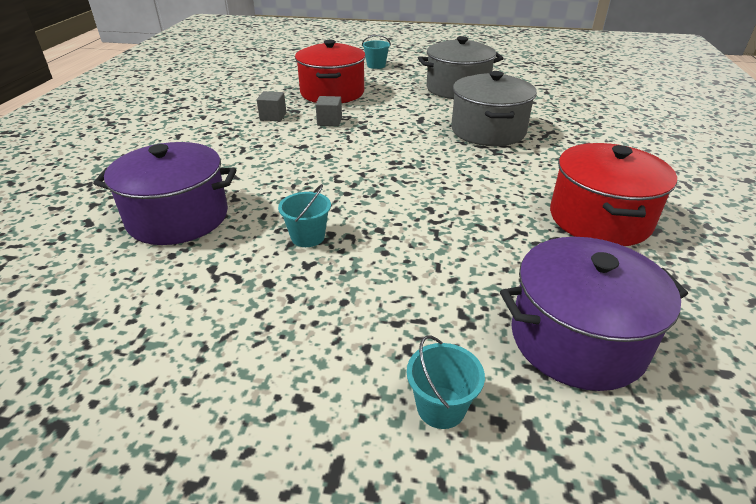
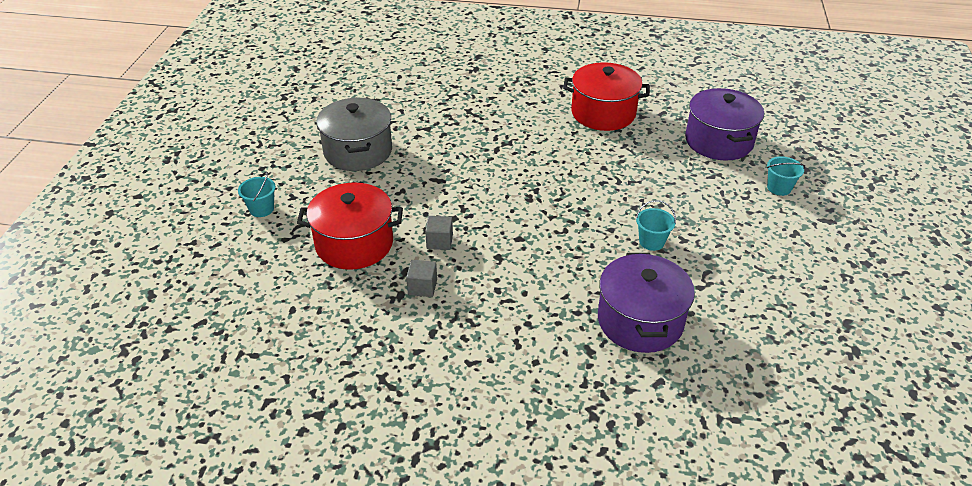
camera: 90 degrees left, 5 degrees up
grey pot [451,71,537,146] -> none

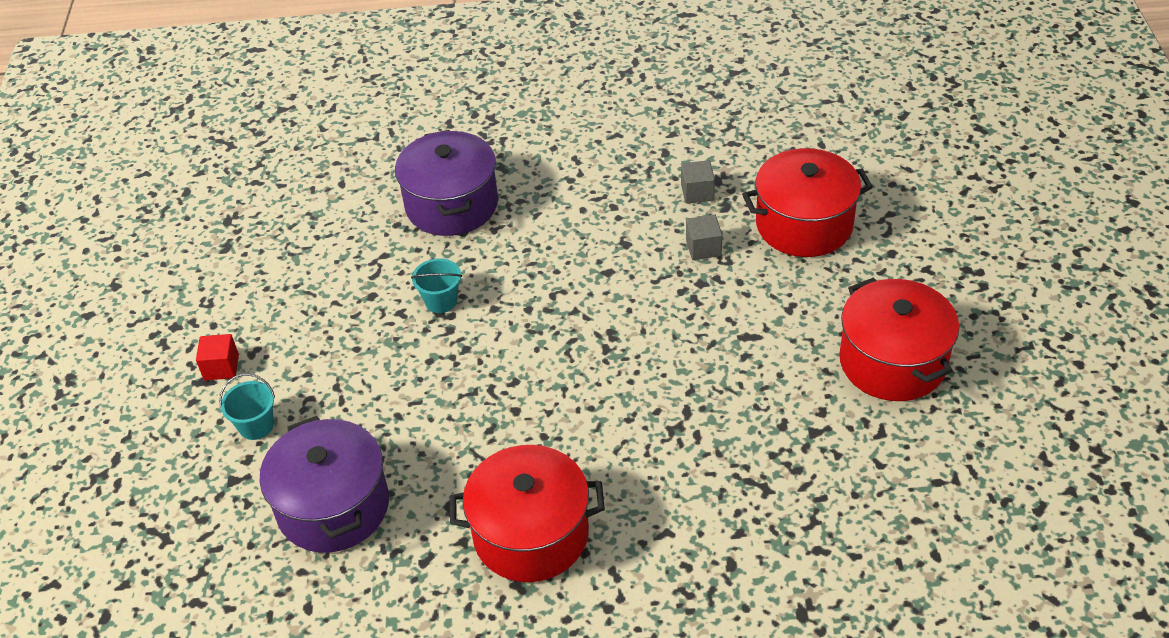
camera: 170 degrees right, 5 degrees up
turquoise bucket [238,172,276,217] -> none
grey pot [316,98,392,171] -> red pot [839,277,959,401]
none -> red cube [196,334,239,380]

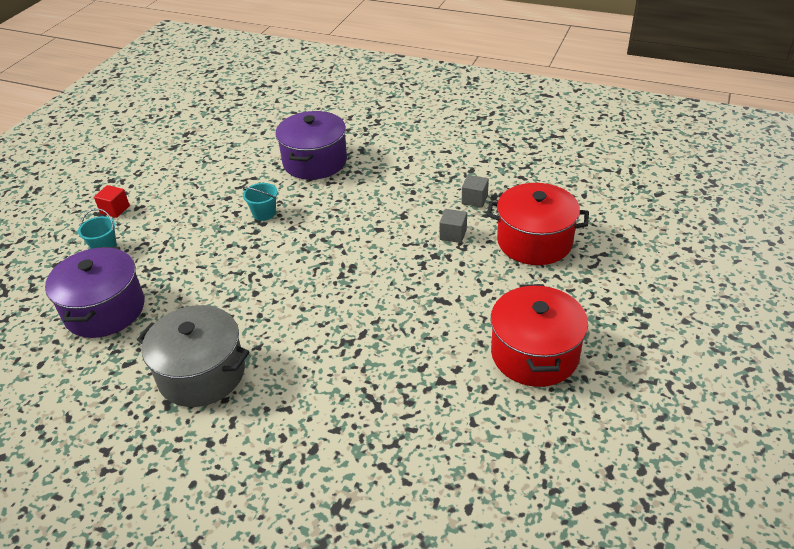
camera: 25 degrees right, 5 degrees down
red pot [450,445,605,582] -> grey pot [137,305,249,407]

